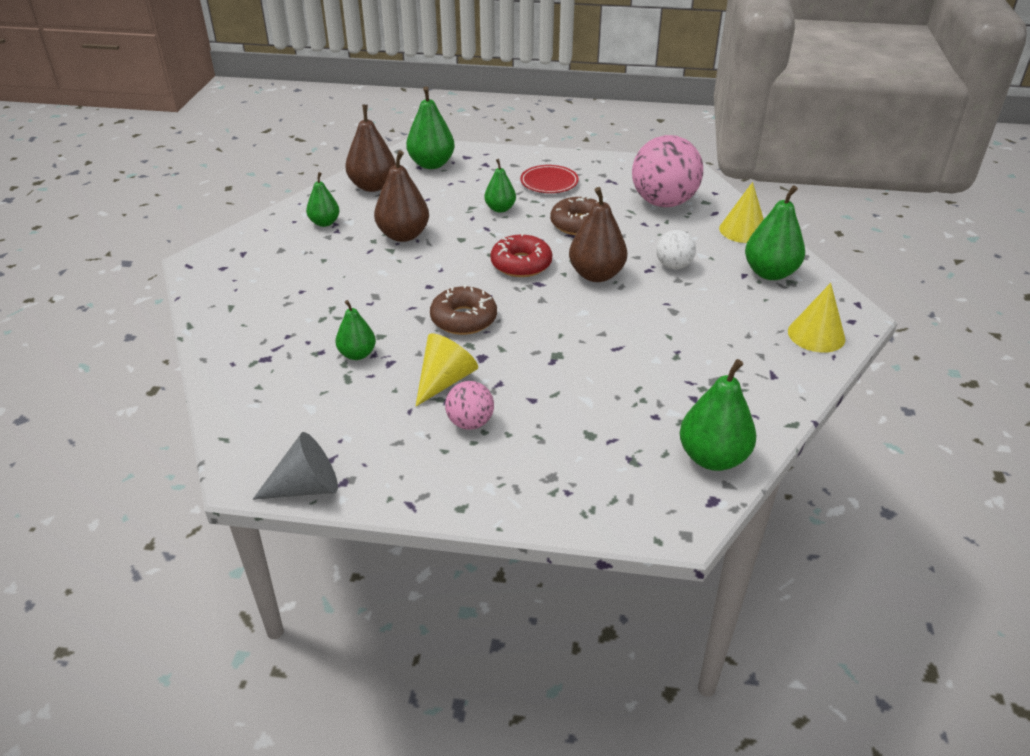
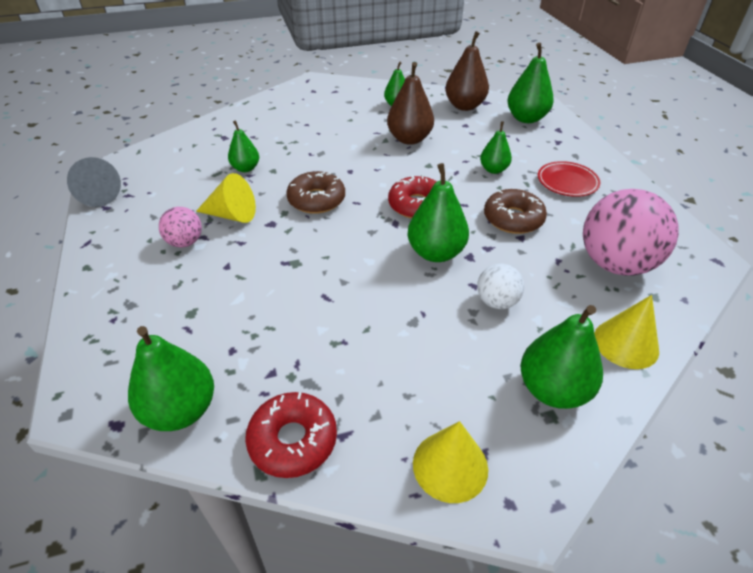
camera: 65 degrees right, 5 degrees up
brown pear [569,187,627,282] -> green pear [407,163,469,262]
none -> red donut [245,392,337,478]

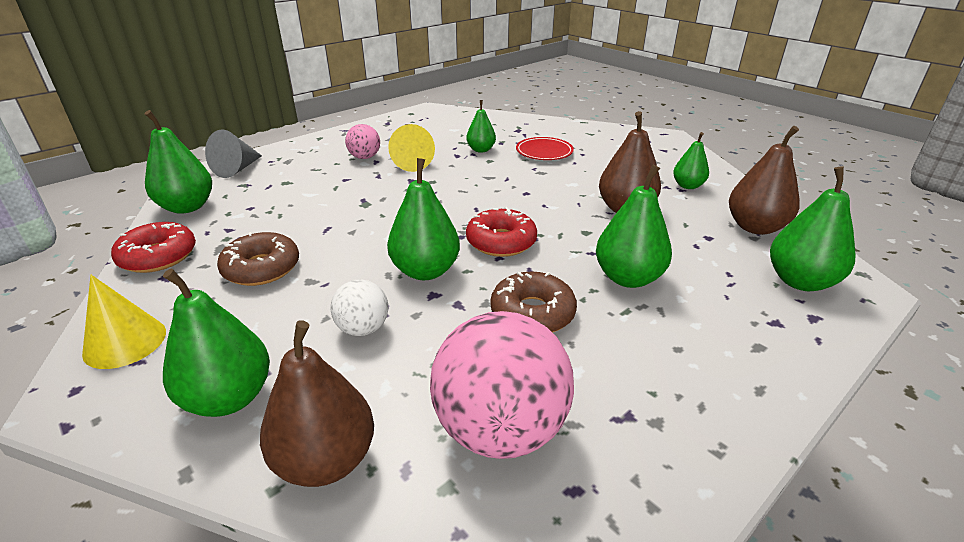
camera: 65 degrees right, 10 degrees down
grey cone [67,157,121,207] -> grey cone moved to [205,129,262,178]
brown donut [286,171,345,214] -> brown donut moved to [217,232,299,286]
green pear [480,121,512,174] -> green pear [596,164,672,288], size x1.63
red plate [538,161,600,197] -> red plate moved to [516,137,574,160]
yellow cone [594,295,659,369] -> brown pear [260,320,374,487]

